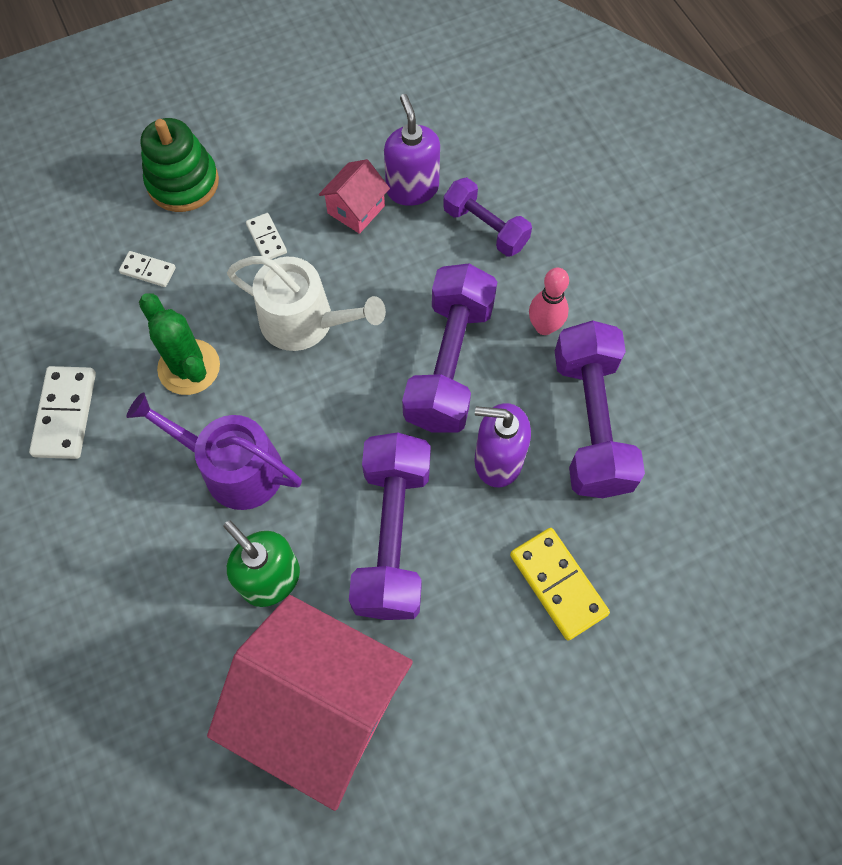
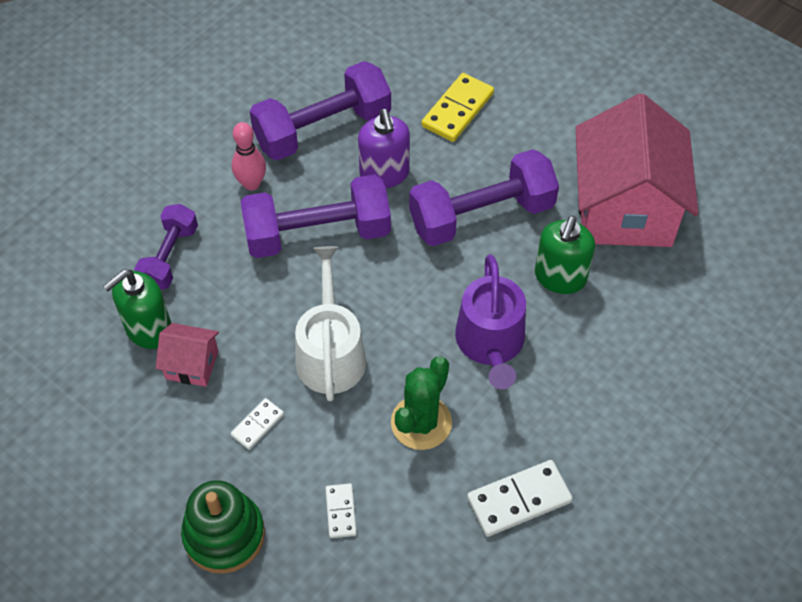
camera: 115 degrees left, 10 degrees down
purple soap dispenser [384,94,440,206] -> green soap dispenser [103,270,171,349]

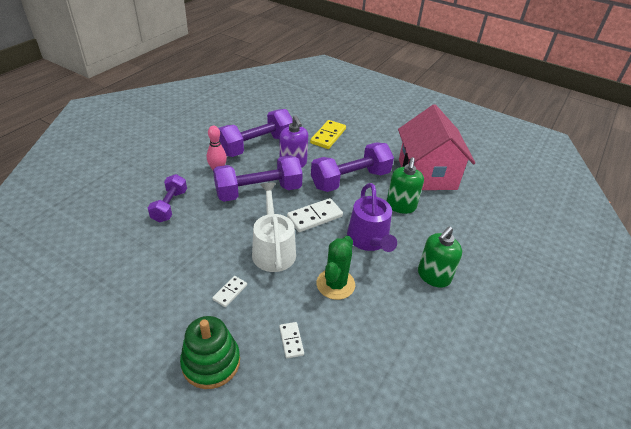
camera: 10 degrees left, 15 degrees down
green soap dispenser [103,270,171,349] -> green soap dispenser moved to [418,226,462,288]
pink house [156,323,219,387] -> none
white domino [467,460,573,537] -> white domino moved to [287,198,343,232]

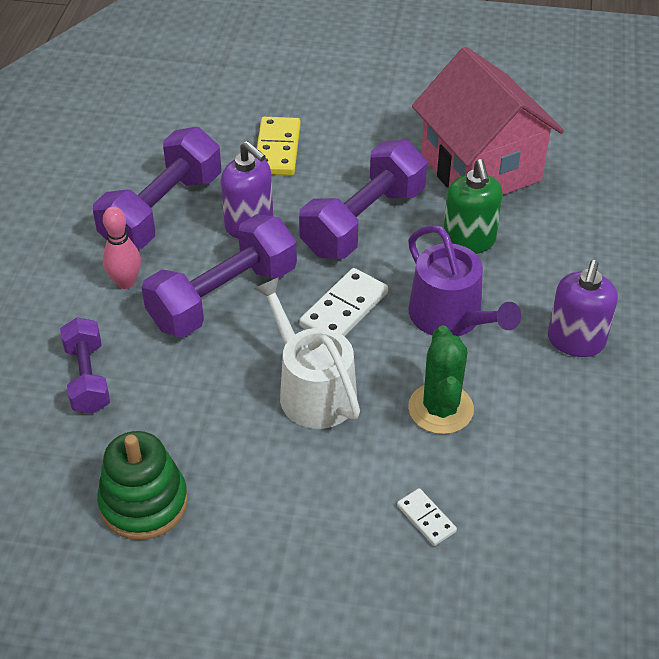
camera: 20 degrees left, 5 degrees up
green stacking toy [180,316,240,389] -> green stacking toy moved to [97,431,188,540]
white domino [212,276,247,307] -> none
green soap dispenser [418,226,462,288] -> purple soap dispenser [548,260,618,357]

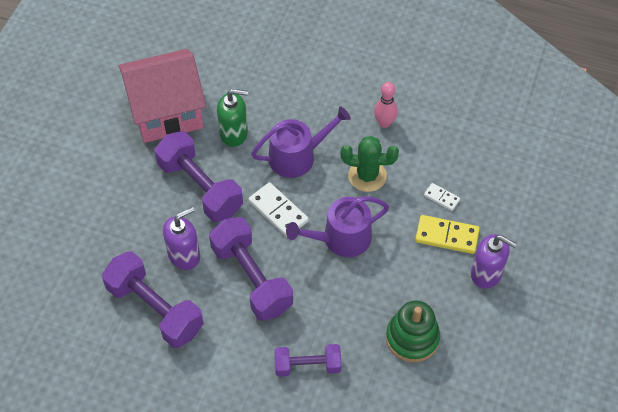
camera: 80 degrees left, 10 degrees up
pink bowling pin [103,206,141,289] -> pink bowling pin moved to [374,82,398,128]
white watering can [254,277,360,429] -> purple watering can [286,196,389,257]
yellow domino [257,117,300,175] -> yellow domino moved to [415,215,480,254]
white domino [397,488,457,546] -> white domino turned 60 degrees clockwise [424,183,460,211]
purple soap dispenser [548,260,618,357] -> purple soap dispenser moved to [471,234,517,289]

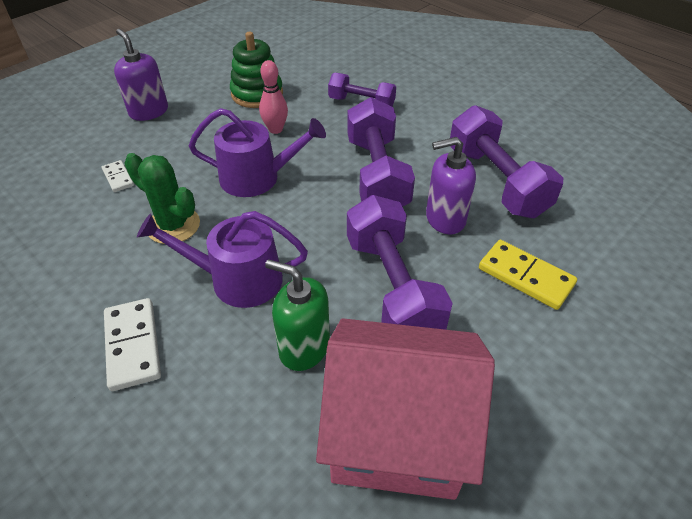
camera: 155 degrees left, 10 degrees down
white domino [248,182,309,238] -> white domino moved to [104,298,161,391]
pink bowling pin [374,82,398,128] -> pink bowling pin moved to [259,60,288,134]
yellow domino [415,215,480,254] -> yellow domino moved to [479,240,577,310]

